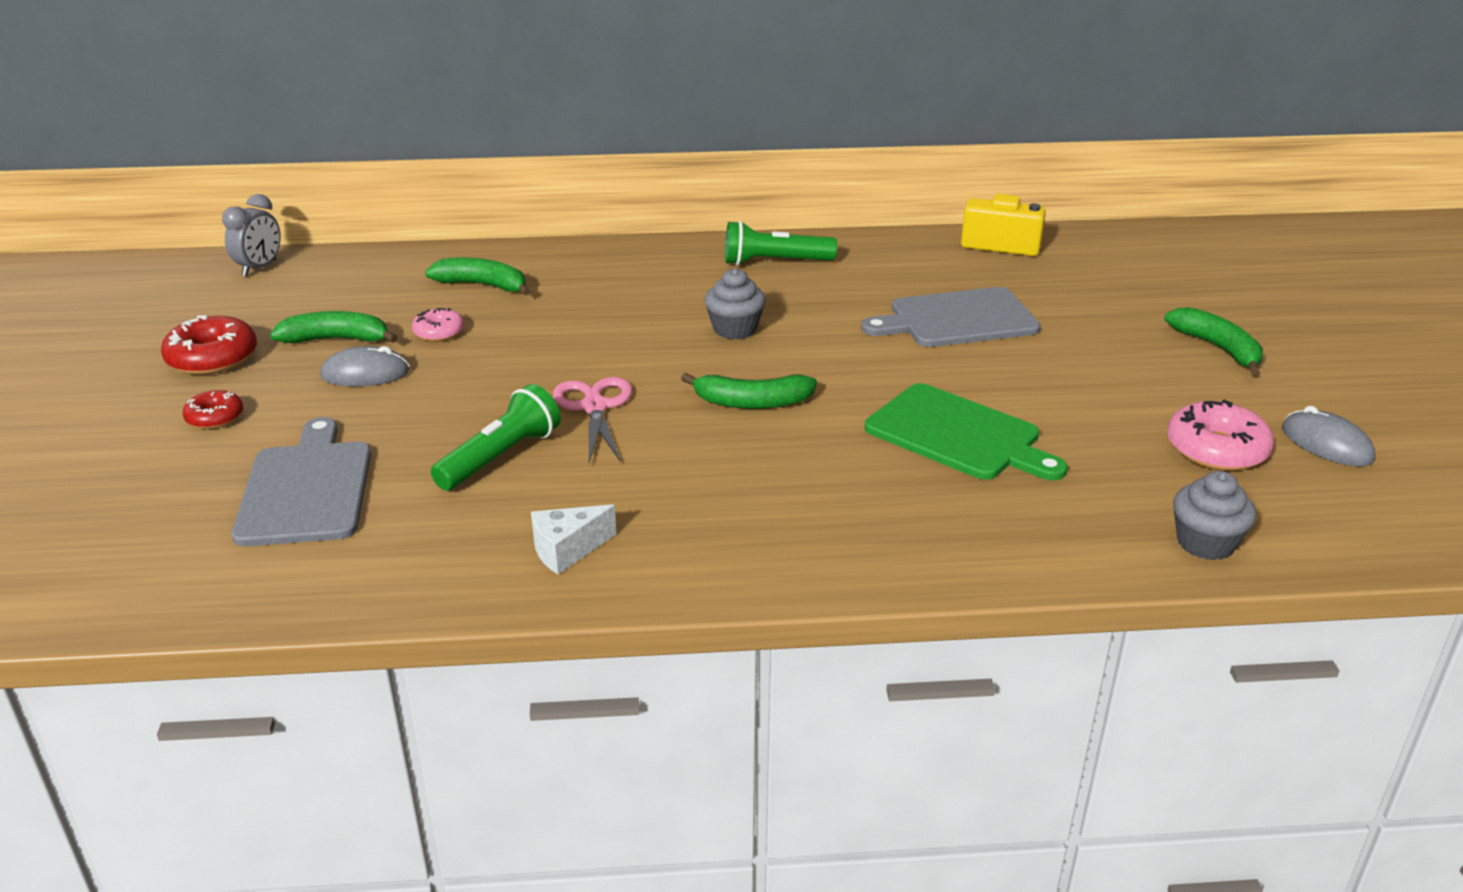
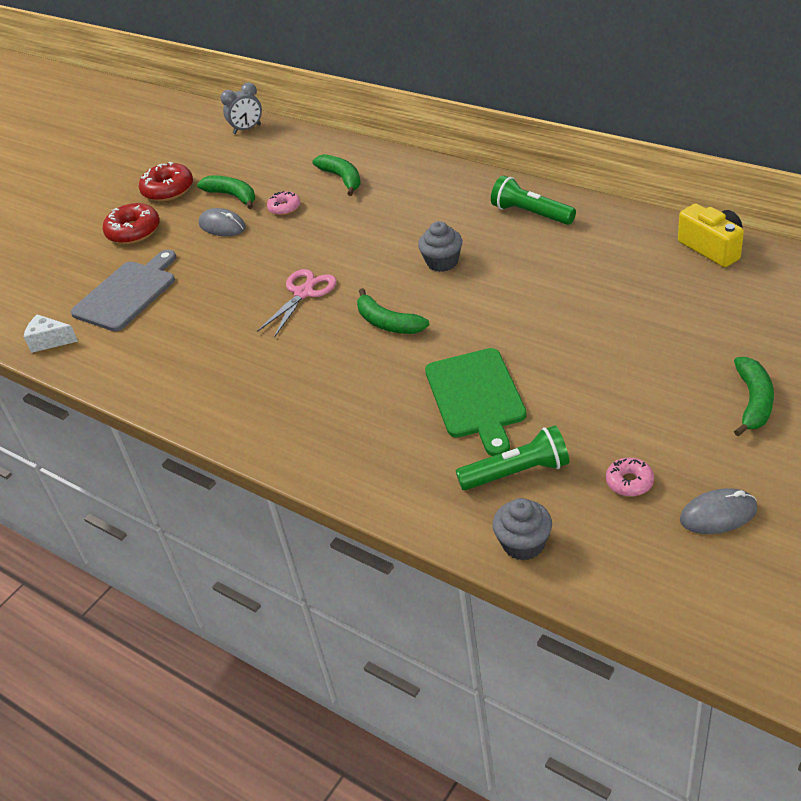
camera: 45 degrees right, 10 degrees up
red donut [183,390,243,429] -> red donut [103,203,160,244], size x1.70
green flashlight [431,384,561,491] -> green flashlight moved to [456,425,569,490]
white cheese [531,504,617,574] -> white cheese moved to [24,314,78,353]
grey cutting board [861,287,1041,347] -> none
pink donut [1167,399,1274,471] -> pink donut [606,458,654,496], size x0.59
grey mouse [1282,406,1376,466] -> grey mouse turned 75 degrees clockwise [680,488,757,534]

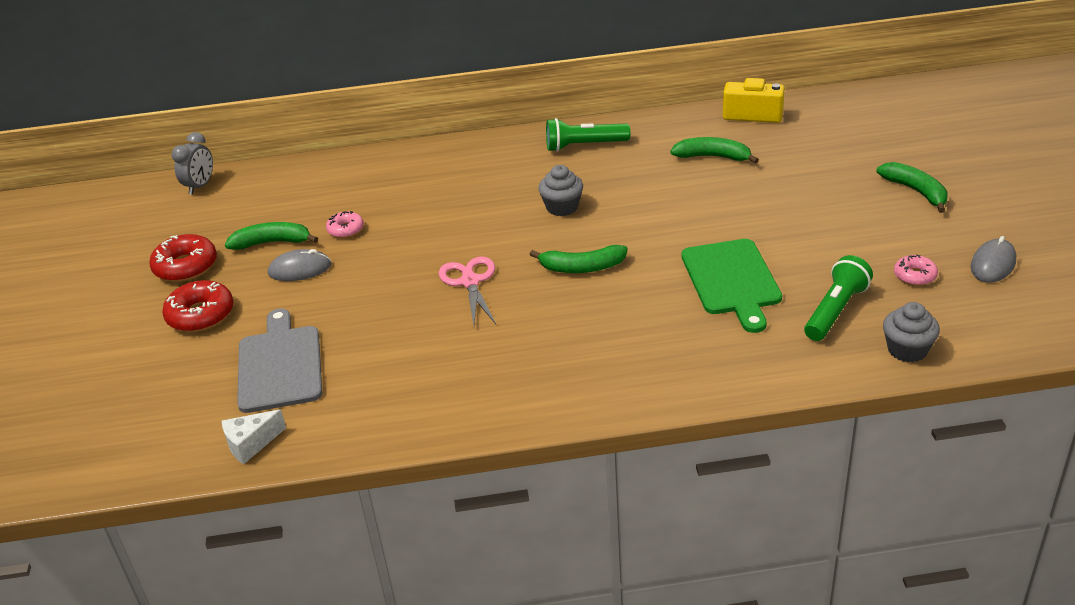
camera: 45 degrees left, 5 degrees down
green banana [312,154,361,196] -> green banana moved to [670,137,759,164]
green cutting board [425,348,527,456] -> green cutting board turned 45 degrees clockwise [681,239,782,333]

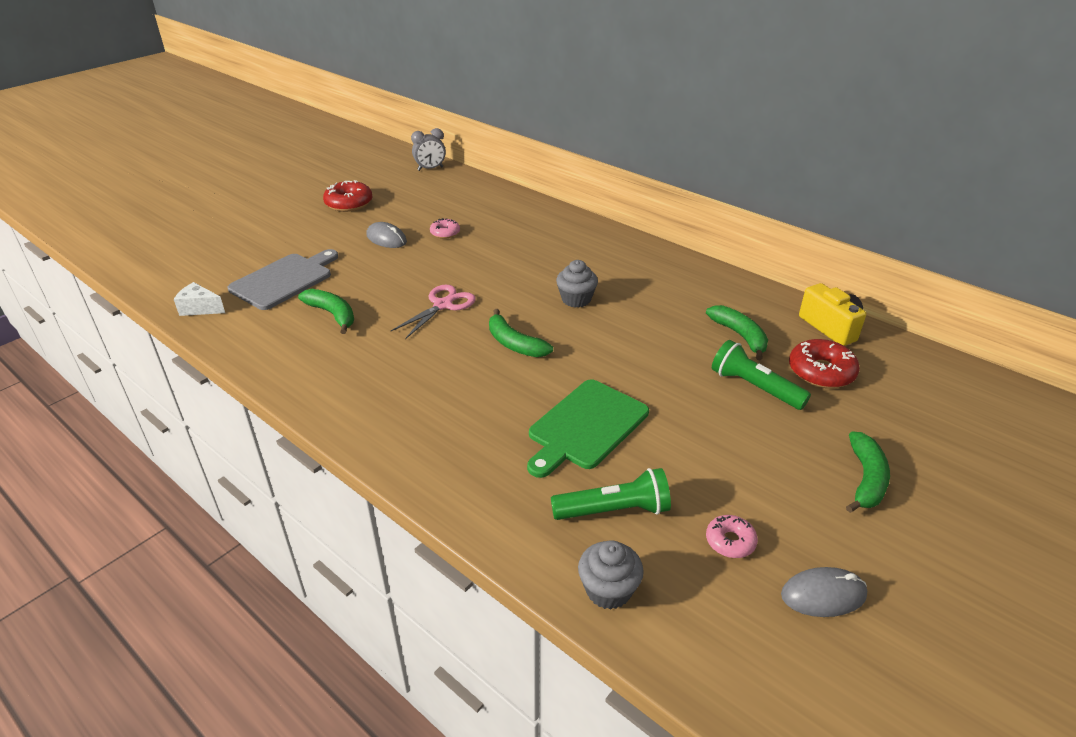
camera: 45 degrees right, 0 degrees up
red donut [162,280,233,332] -> red donut moved to [789,339,860,388]
green banana [225,222,318,250] -> green banana moved to [298,289,354,334]
green flashlight [546,118,630,152] -> green flashlight moved to [712,340,811,410]

